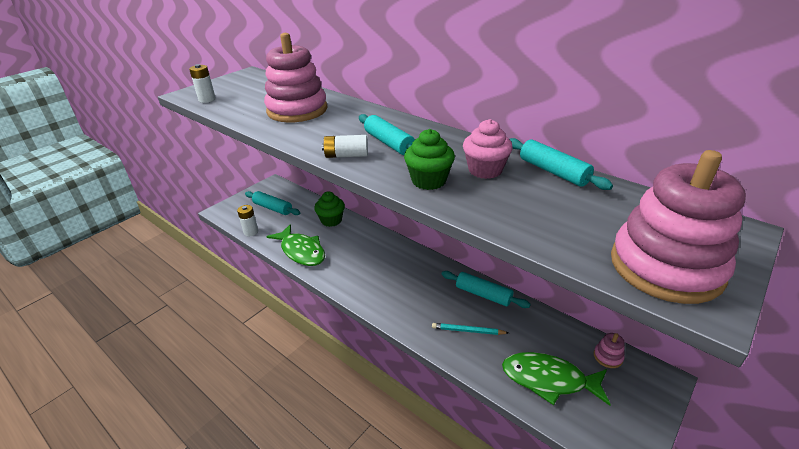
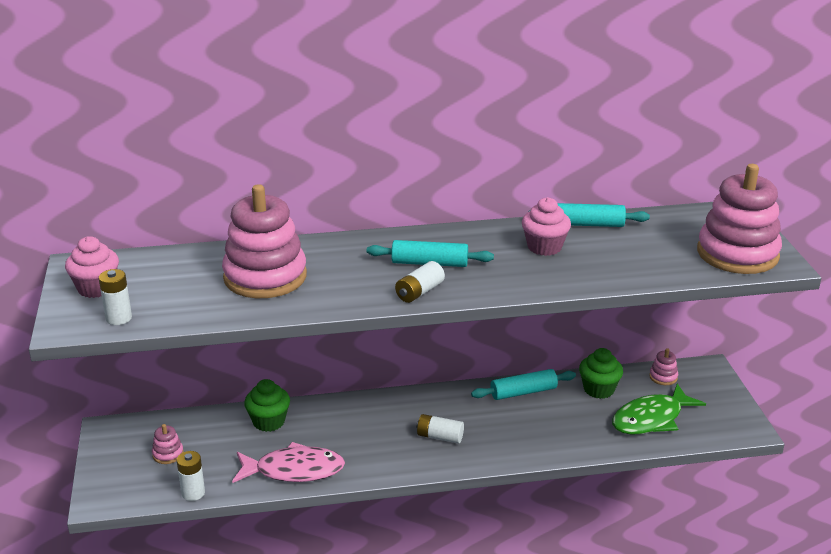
camera: 50 degrees left, 5 degrees down
turquoise rolling pin [245,191,300,215] -> pink stacking toy [152,424,184,464]
green fish [266,224,325,266] -> pink fish [232,442,345,483]
green cupcake [404,129,455,190] -> green cupcake moved to [579,348,623,399]
turquoise pencil [432,323,508,335] -> none
none -> pink cupcake [65,236,119,298]
none -> white battery [416,414,464,444]

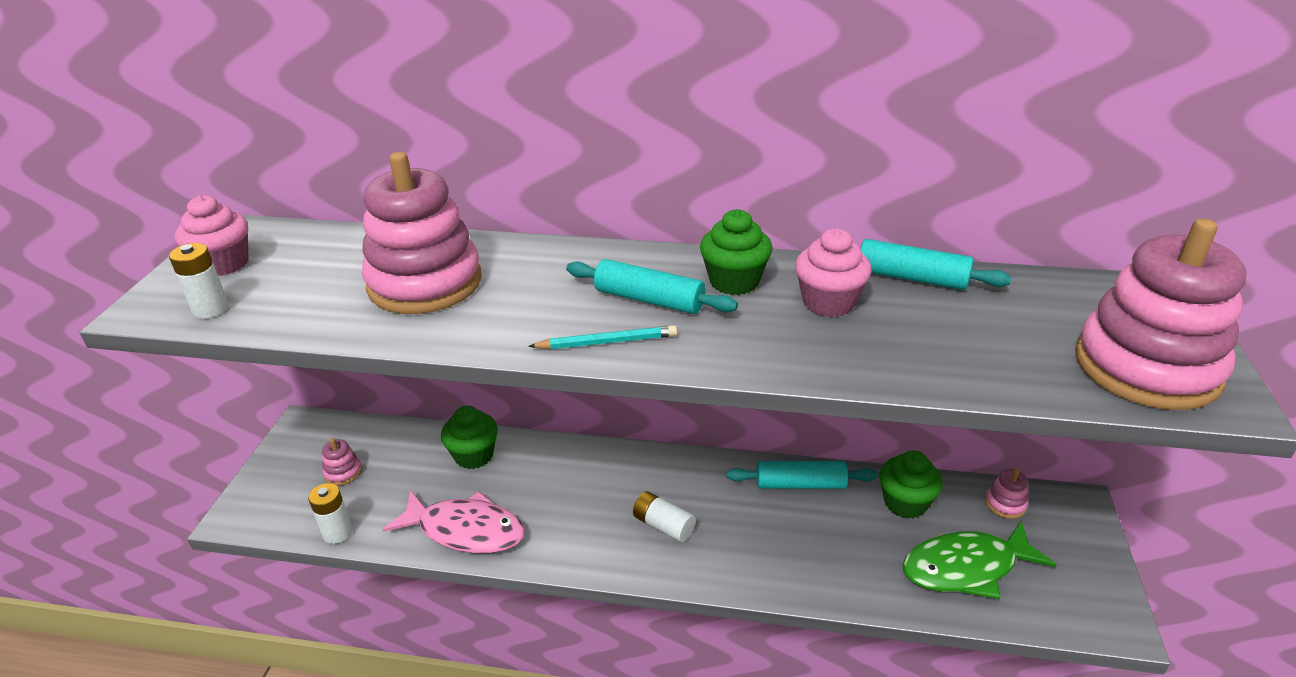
camera: 20 degrees right, 5 degrees up
white battery [395,261,445,303] -> turquoise pencil [528,325,678,349]
none -> green cupcake [700,209,772,295]

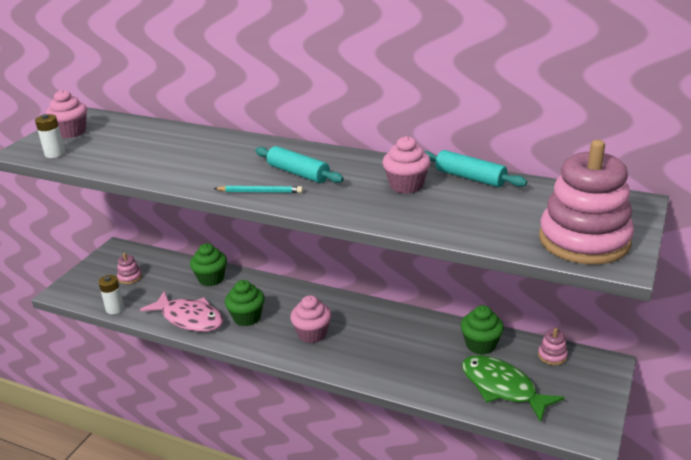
camera: 15 degrees right, 5 degrees down
pink stacking toy [362,152,482,314] -> none
white battery [633,491,696,542] -> pink cupcake [290,295,332,343]
green cupcake [700,209,772,295] -> green cupcake moved to [225,280,265,326]
turquoise rolling pin [727,461,877,489] -> none
green fish [902,521,1057,599] -> green fish turned 45 degrees clockwise [462,355,565,422]

